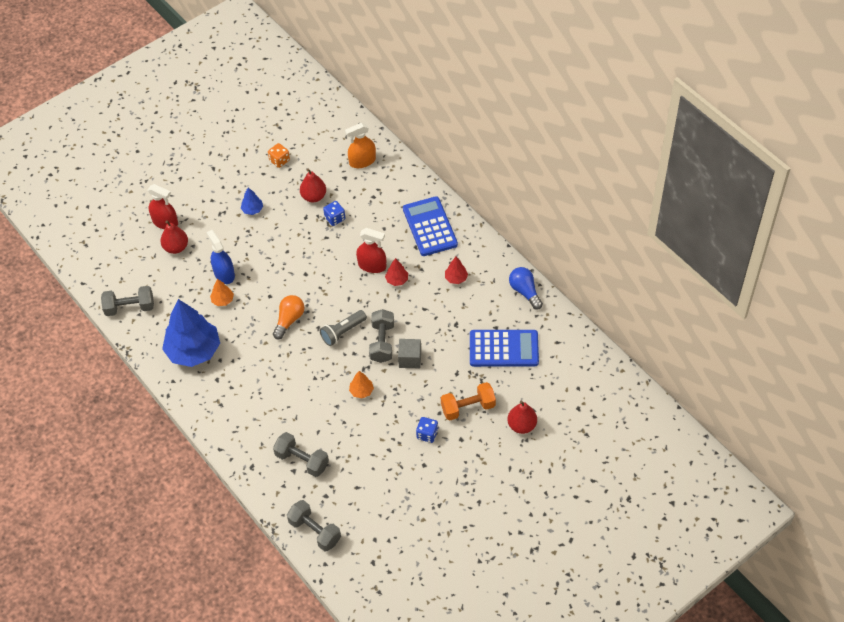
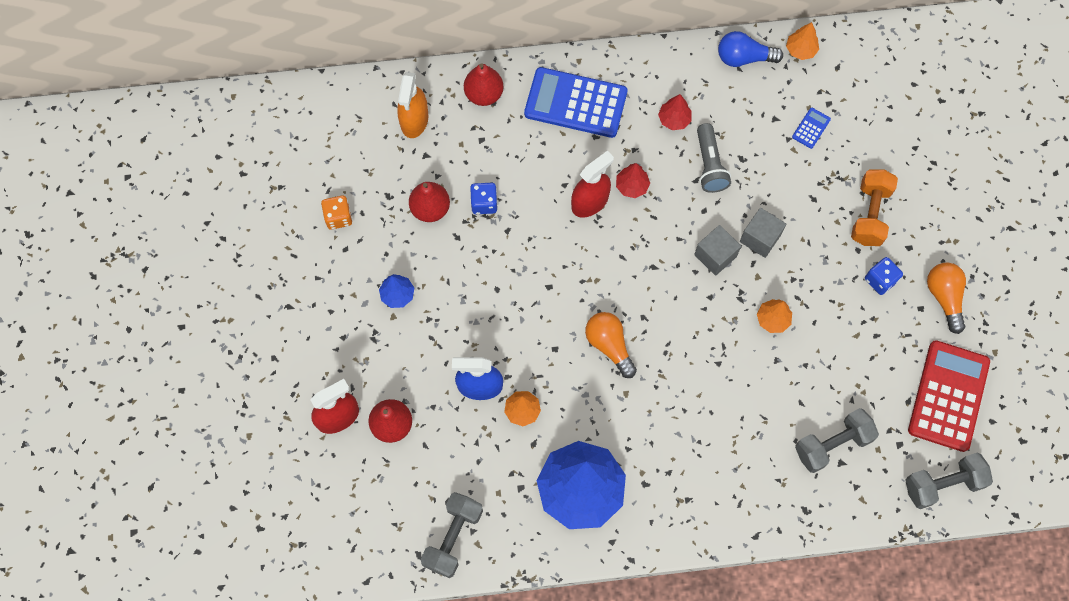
camera: 60 degrees left, 15 degrees up
grey flashlight [320,310,367,346] -> grey flashlight moved to [697,123,731,193]
grey dumbbell [369,309,394,363] -> grey cube [694,225,741,276]
blue calculator [470,330,539,367] -> blue calculator [792,108,831,149], size x0.41
red pear [508,401,537,434] -> red pear moved to [464,63,504,106]
none -> orange tree [786,22,819,60]
none -> red calculator [908,340,990,452]
none -> orange light bulb [927,262,966,334]

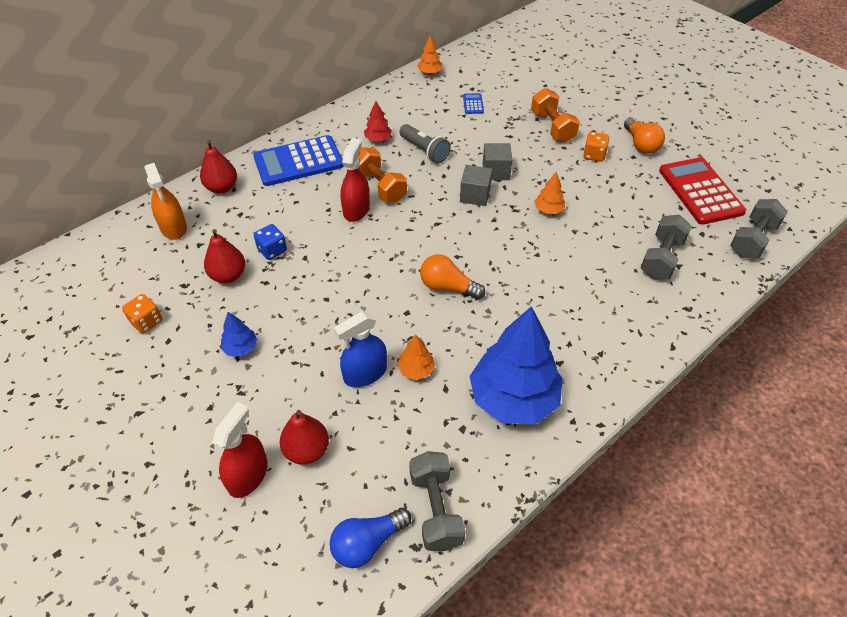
camera: 35 degrees left, 20 degrees down
red tree [616,163,650,198] -> orange dumbbell [358,147,407,202]
blue light bulb [718,31,783,67] -> blue light bulb moved to [330,508,411,568]
blue dice [865,257,903,295] -> orange dice [583,132,609,162]
orange light bulb [927,262,966,334] -> orange light bulb turned 150 degrees counterclockwise [624,117,665,154]

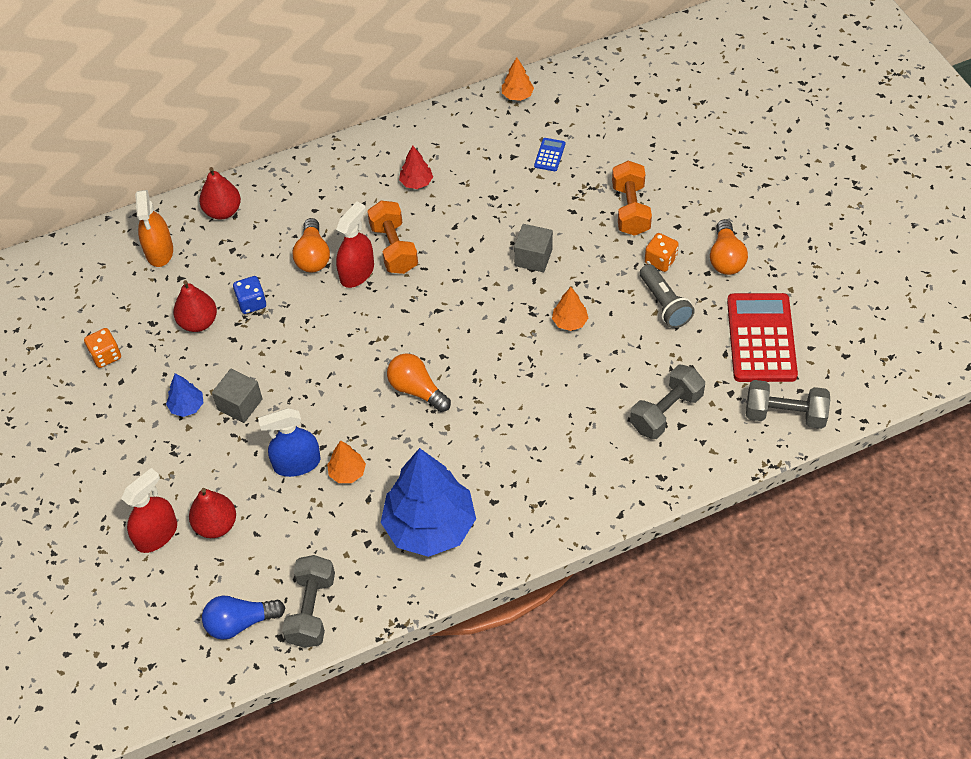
camera: 20 degrees right, 5 degrees up
blue calculator [253,135,344,186] -> none
grey flashlight [399,124,451,163] -> grey flashlight moved to [640,264,695,328]
grey cube [460,165,492,206] -> grey cube moved to [212,369,263,423]
grey dumbbell [730,199,788,259] -> grey dumbbell turned 45 degrees clockwise [746,380,830,429]
none -> orange light bulb [293,218,330,272]

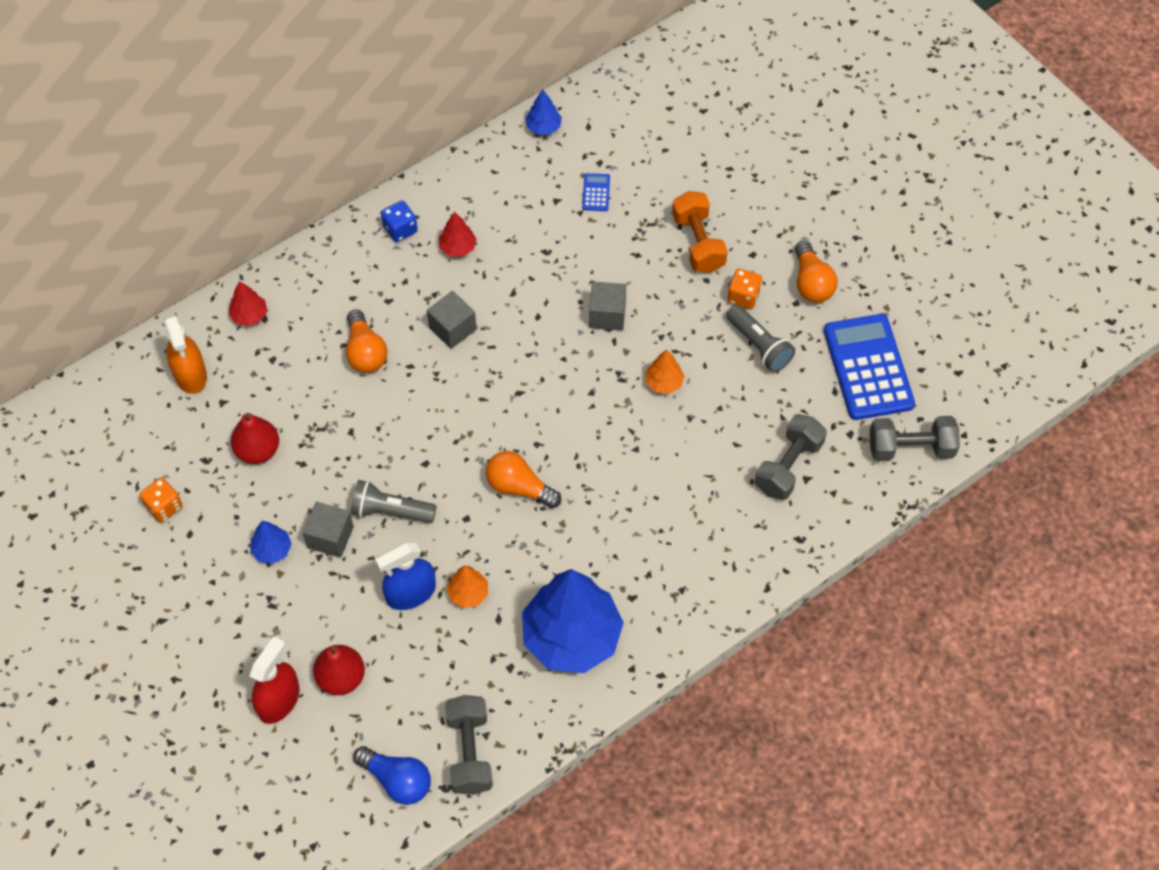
camera: 15 degrees left, 5 degrees up
red pear [199,167,241,220] -> red tree [228,281,267,326]
blue light bulb [202,596,286,640] -> blue light bulb turned 120 degrees counterclockwise [354,746,431,805]
blue dice [233,276,266,314] -> blue dice moved to [381,200,418,242]
red spray bottle [336,202,374,288] -> none
orange dumbbell [367,201,418,274] -> grey cube [427,291,477,349]
orange tree [502,57,534,101] -> blue tree [525,90,562,135]
red calculator [727,293,798,382] -> blue calculator [824,314,915,420]
none -> grey flashlight [351,480,436,523]

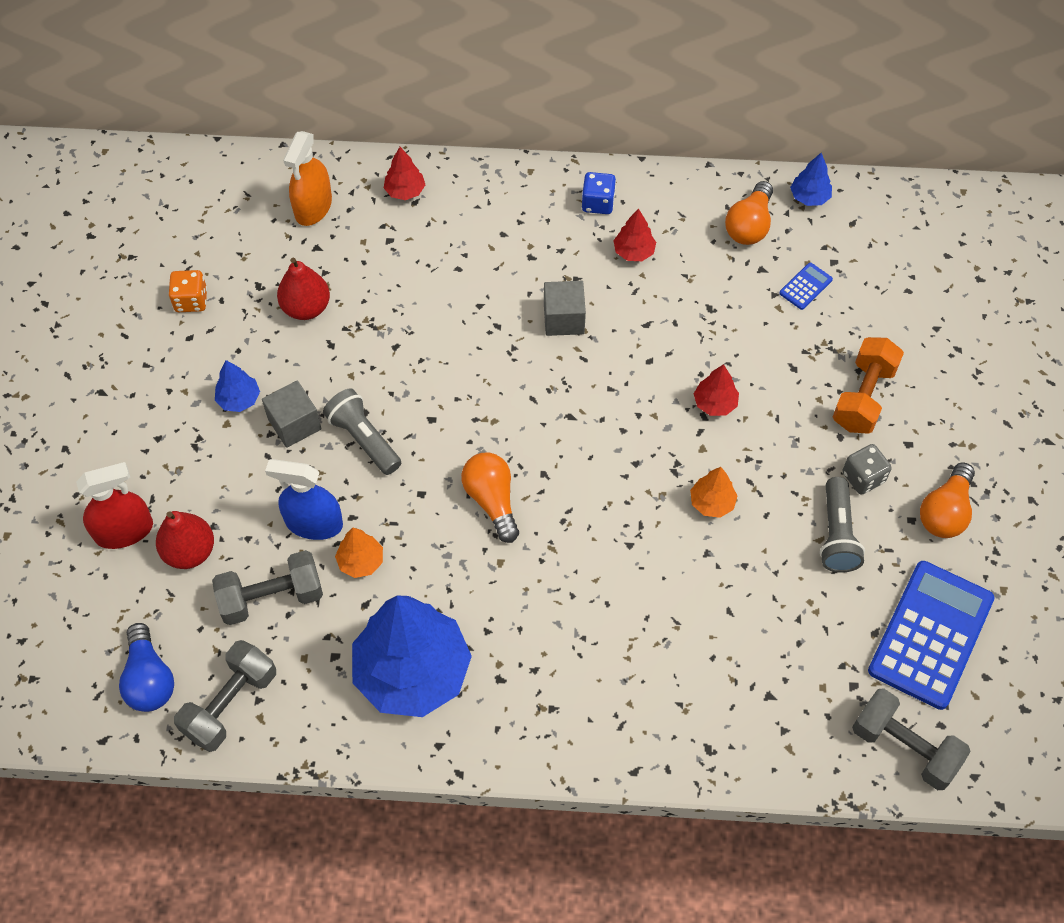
camera: 40 degrees right, 0 degrees up
orange light bulb [346,309,388,373] -> orange light bulb moved to [725,181,773,245]
grey cube [589,282,626,331] -> red tree [694,364,739,416]
orange dice [727,269,762,309] -> grey dice [843,444,892,495]
grey dumbbell [755,414,827,500] -> grey dumbbell moved to [212,550,323,625]

